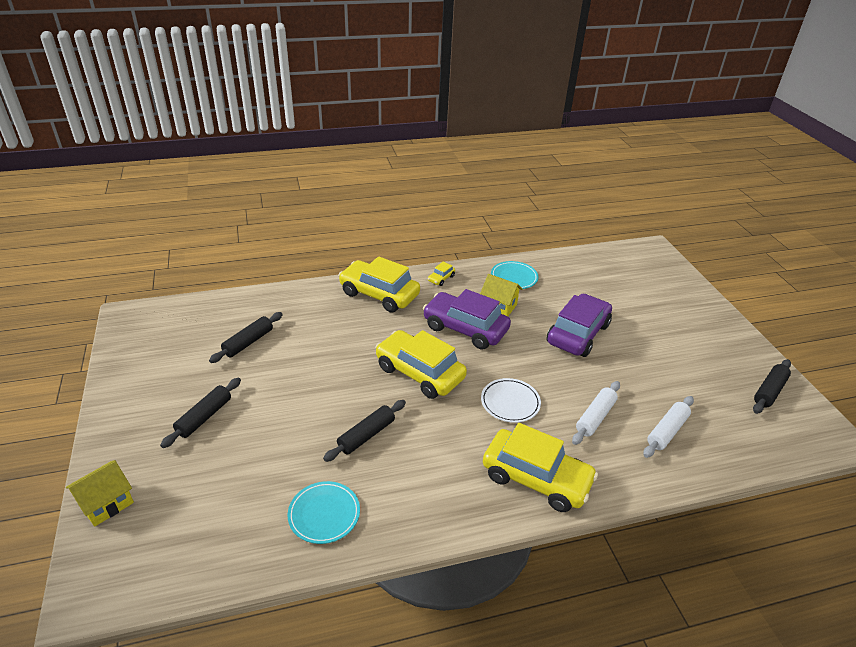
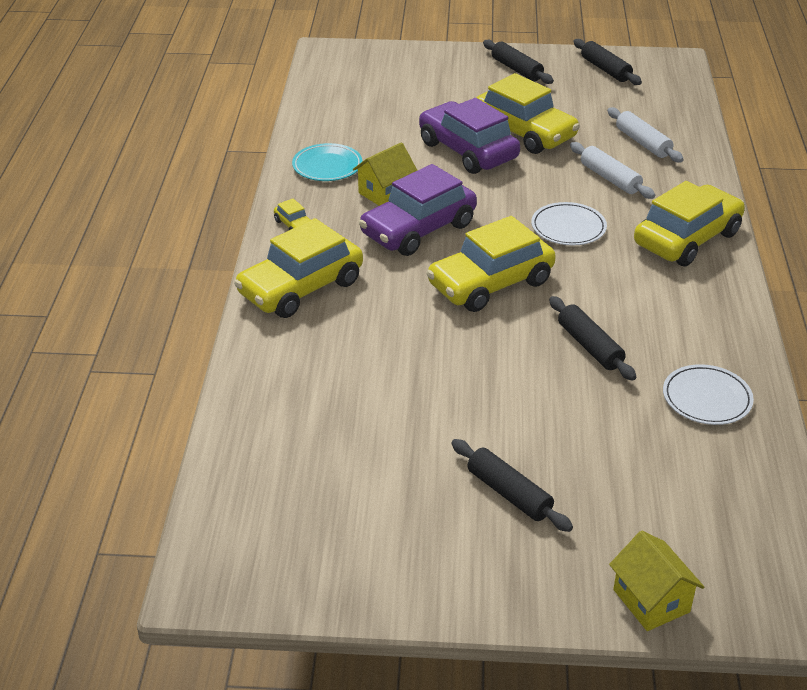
camera: 70 degrees left, 0 degrees up
black rolling pin [209,312,283,363] -> black rolling pin moved to [483,40,554,84]
turquoise plate [288,481,360,544] -> white plate [663,364,754,425]
none -> yellow car [476,73,580,154]

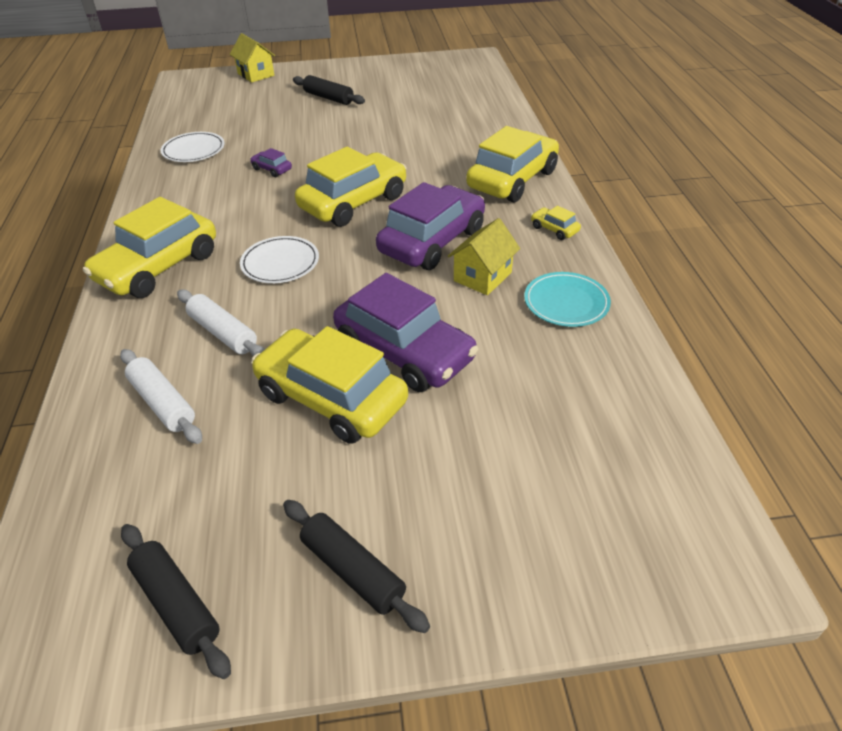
camera: 170 degrees right, 5 degrees up
black rolling pin [549,296,636,381] -> purple car [250,148,292,177]

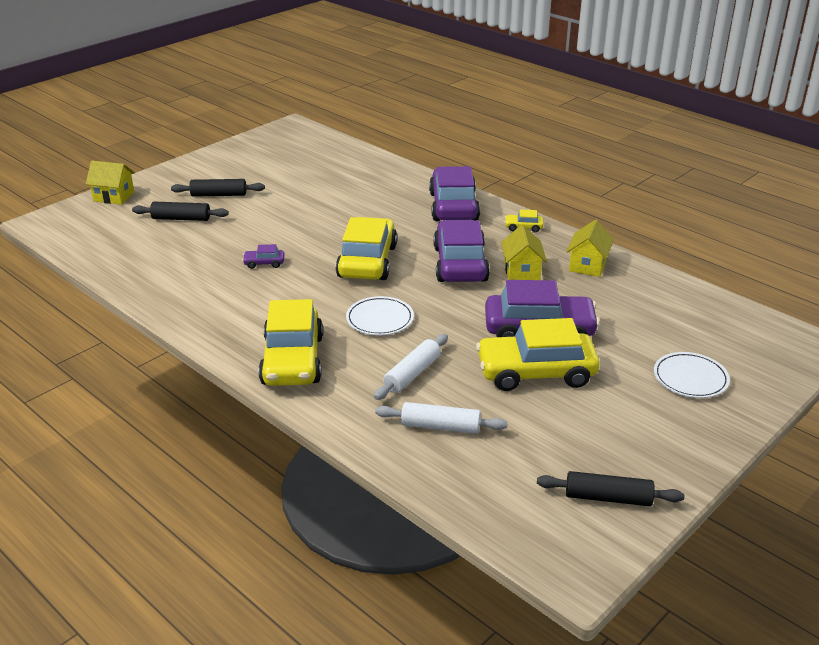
camera: 40 degrees left, 10 degrees down
white plate [161,132,225,162] -> white plate moved to [654,352,730,398]
white rolling pin [177,289,265,356] -> white rolling pin turned 60 degrees counterclockwise [374,334,448,400]
black rolling pin [283,500,430,633] -> black rolling pin moved to [132,202,229,221]
yellow car [466,126,559,203] -> purple car [429,166,480,221]
turquoise plate [524,272,611,327] -> yellow house [566,219,614,277]

